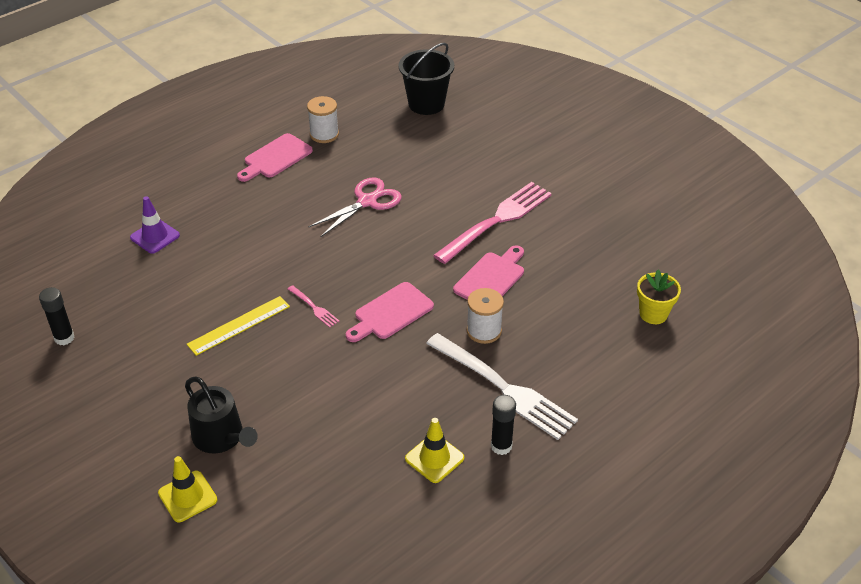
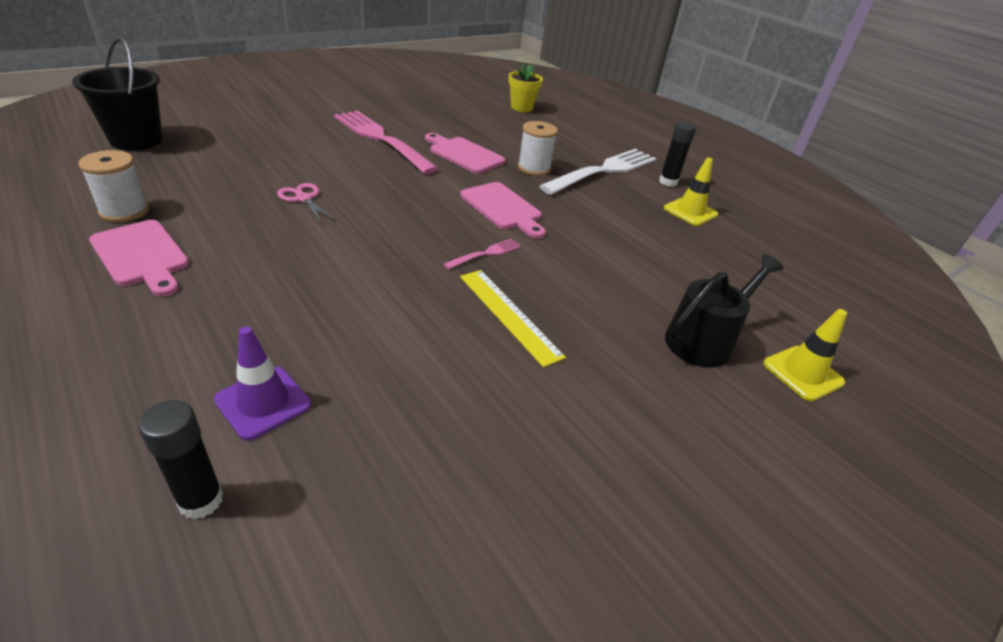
camera: 90 degrees left, 5 degrees down
black glue stick [39,287,74,345] -> black glue stick moved to [138,400,223,520]
pink scissors [309,178,402,237] -> pink scissors [277,183,336,224], size x0.63

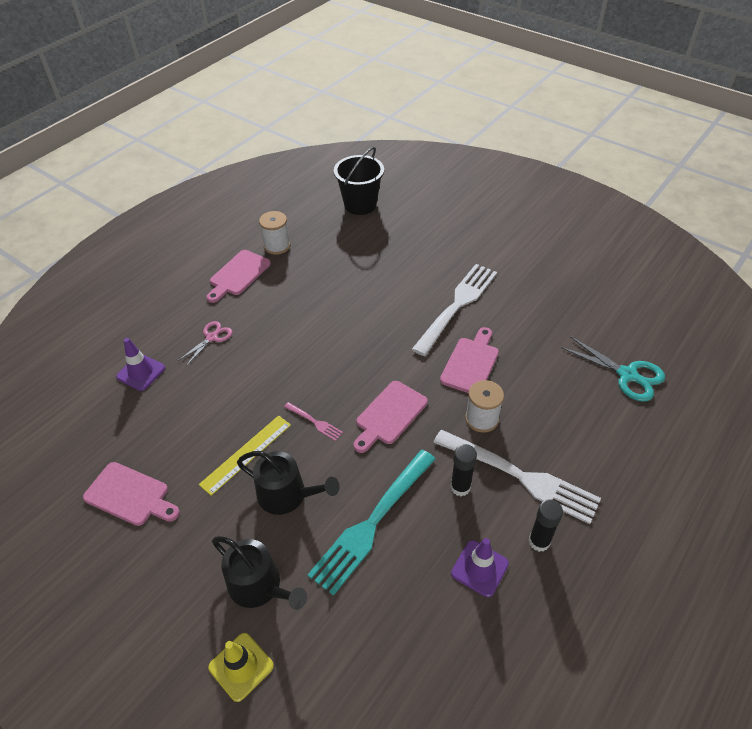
camera: 80 degrees right, 10 degrees up
black glue stick [138,400,223,520] -> black glue stick moved to [450,444,477,496]
pink scissors [277,183,336,224] -> pink scissors moved to [178,321,232,366]
pink fork [334,111,439,174] -> white fork [412,264,497,356]
yellow flower pot [508,62,543,112] -> turquoise scissors [561,336,665,402]
yellow traffic cone [664,158,718,226] -> purple traffic cone [451,538,509,597]
none -> pink cutting board [83,462,180,526]
none -> black watering can [237,451,340,515]
none -> turquoise fork [308,450,436,596]

